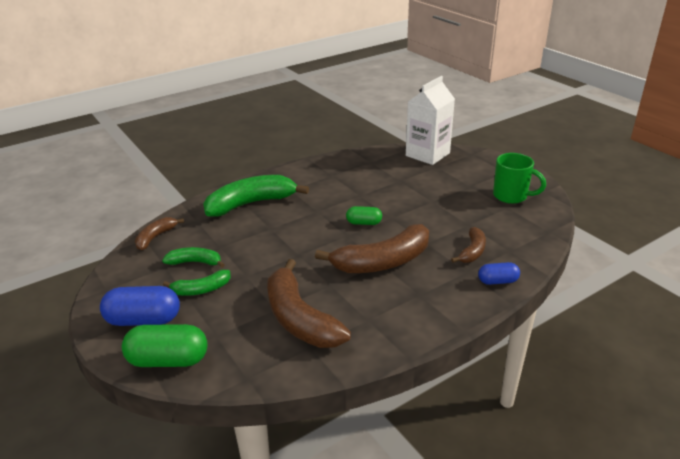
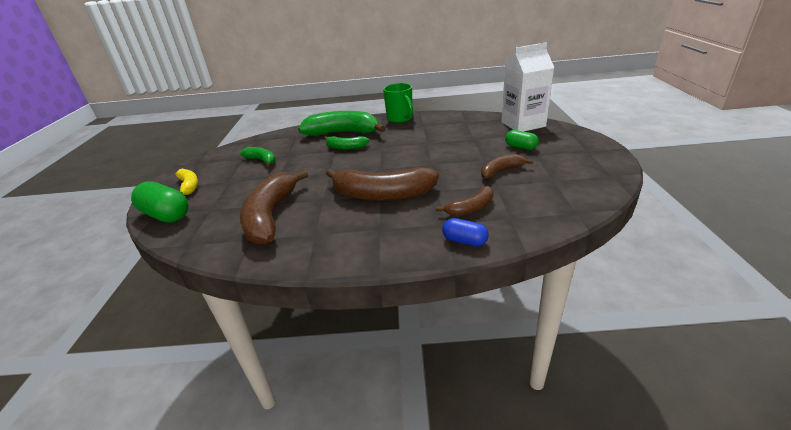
camera: 35 degrees right, 0 degrees up
blue capsule [100,286,180,326] -> yellow banana [175,169,198,195]
brown banana [135,217,184,250] -> brown banana moved to [481,154,533,179]
green banana [163,270,231,296] -> green banana moved to [324,136,369,150]
green capsule [346,206,382,225] -> green capsule moved to [505,130,539,150]
green mug [493,153,546,204] -> green mug moved to [383,83,413,123]

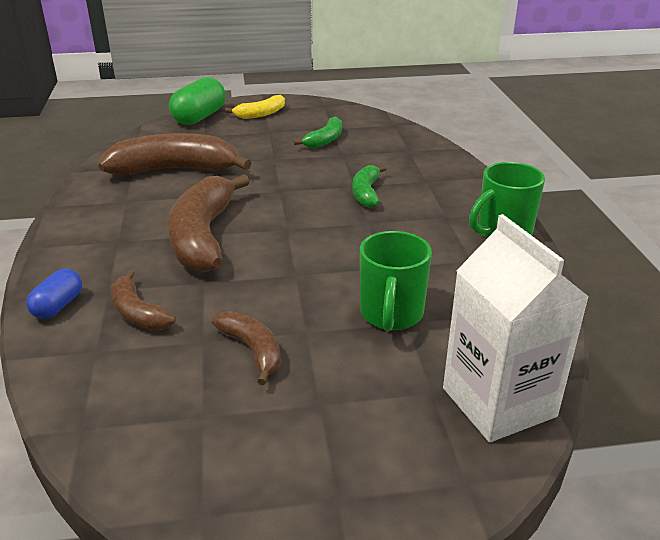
camera: 80 degrees right, 0 degrees up
green banana [298,111,385,136] -> none
green capsule [505,130,539,150] -> none
none -> green mug [360,231,432,331]

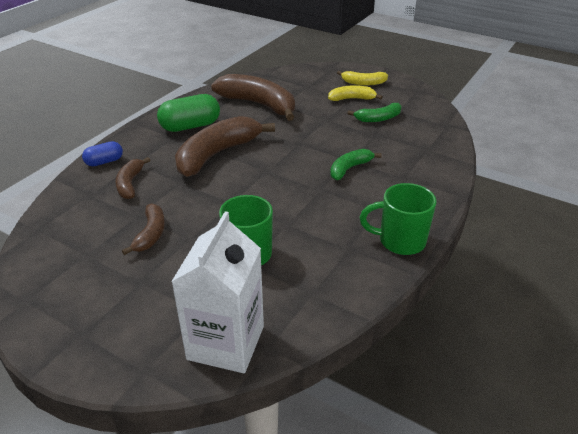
camera: 40 degrees right, 5 degrees up
green capsule [169,77,226,125] -> green capsule moved to [157,94,220,132]
none -> yellow banana [328,85,383,101]

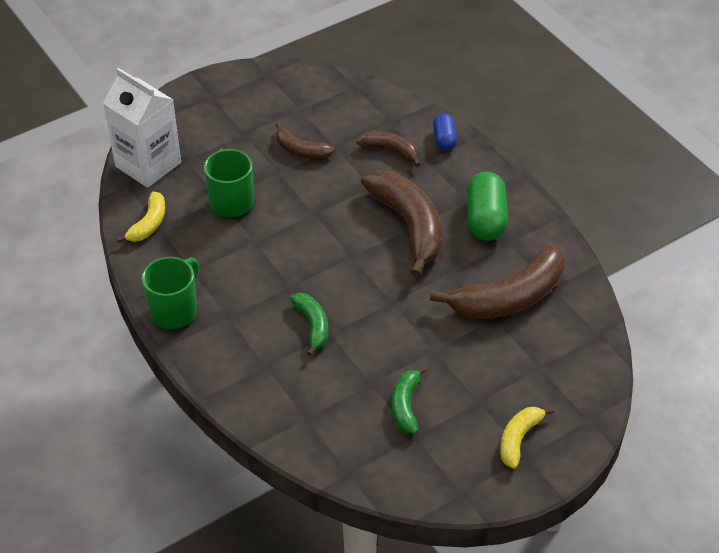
camera: 115 degrees right, 10 degrees up
yellow banana [328,85,383,101] -> yellow banana moved to [116,191,165,243]

